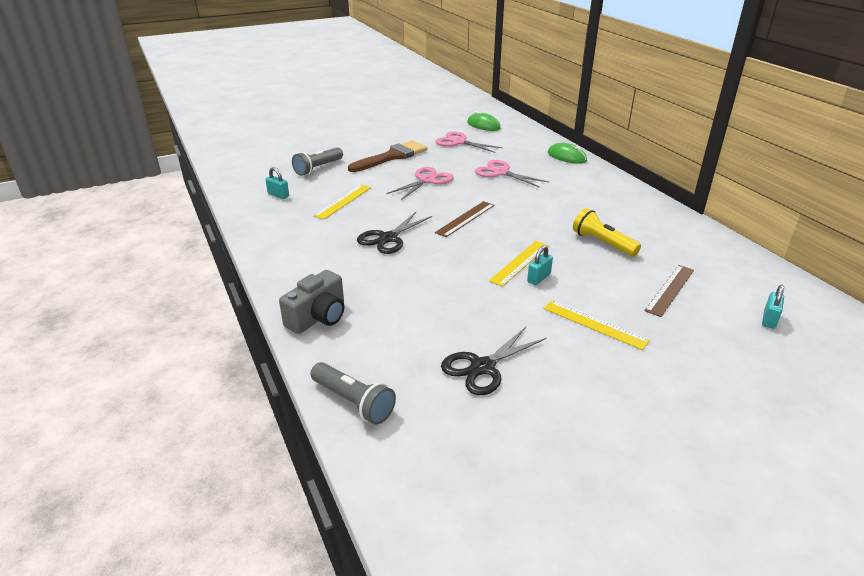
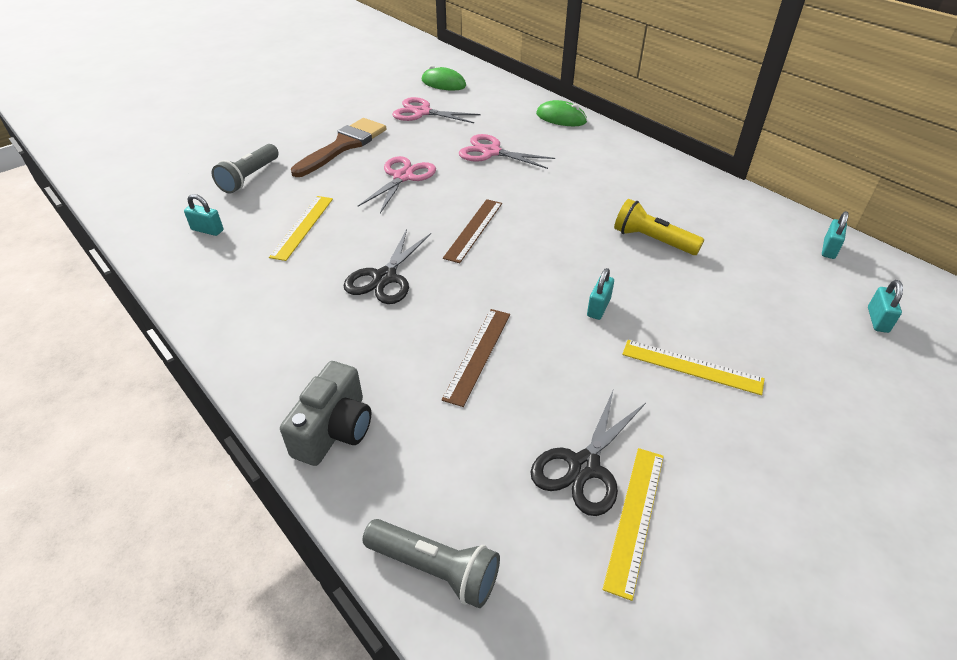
camera: 15 degrees left, 10 degrees up
yellow ruler [489,241,549,287] -> yellow ruler moved to [602,448,664,601]
brown ruler [644,265,694,317] -> brown ruler moved to [442,309,510,407]
none -> turquoise padlock [822,211,849,259]

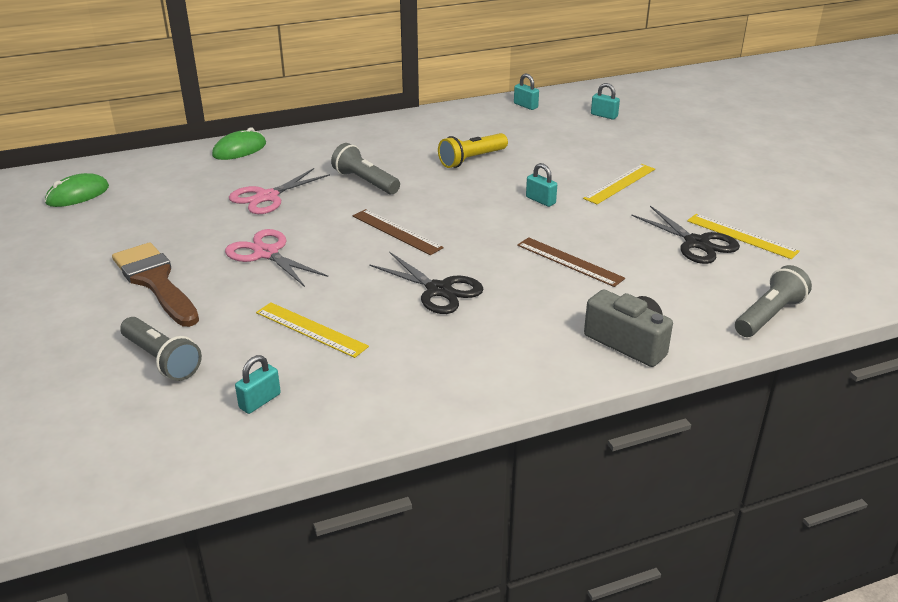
camera: 70 degrees left, 10 degrees down
pink scissors [392,97,480,123] -> none
none -> grey flashlight [331,143,400,194]

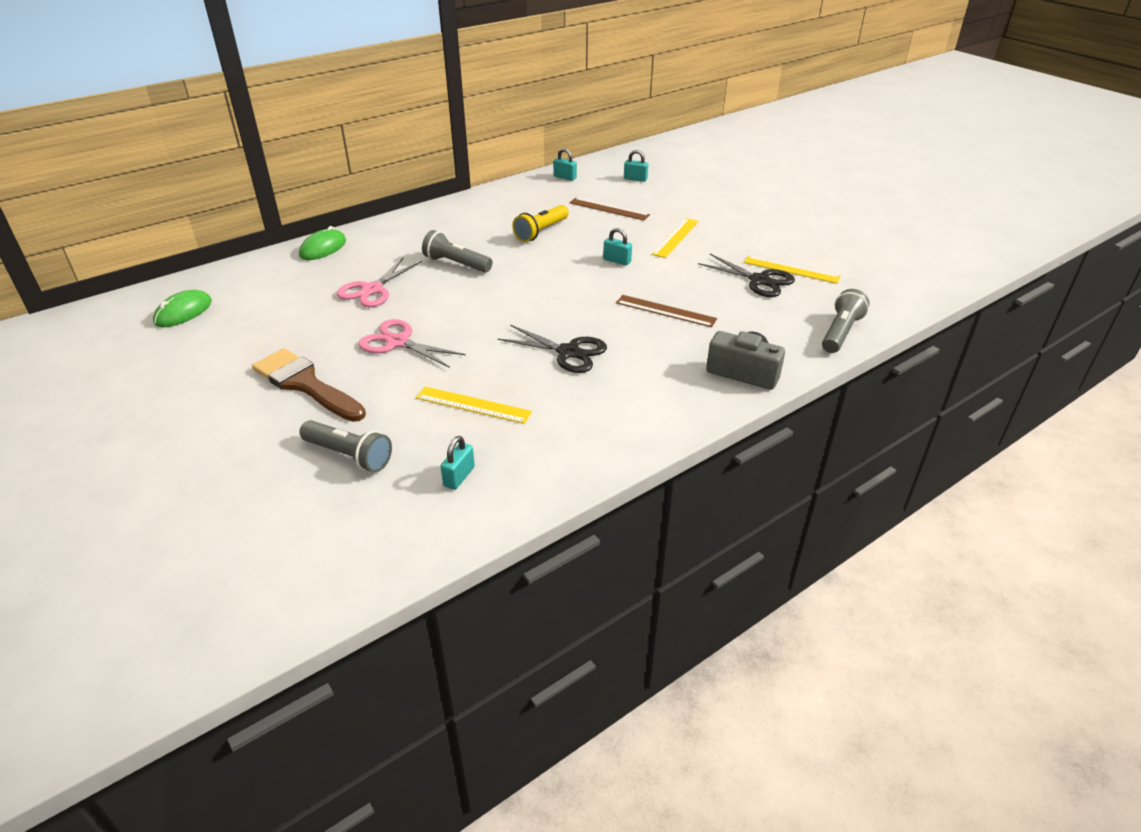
camera: 15 degrees left, 5 degrees up
brown ruler [353,209,444,255] -> brown ruler moved to [569,198,650,220]

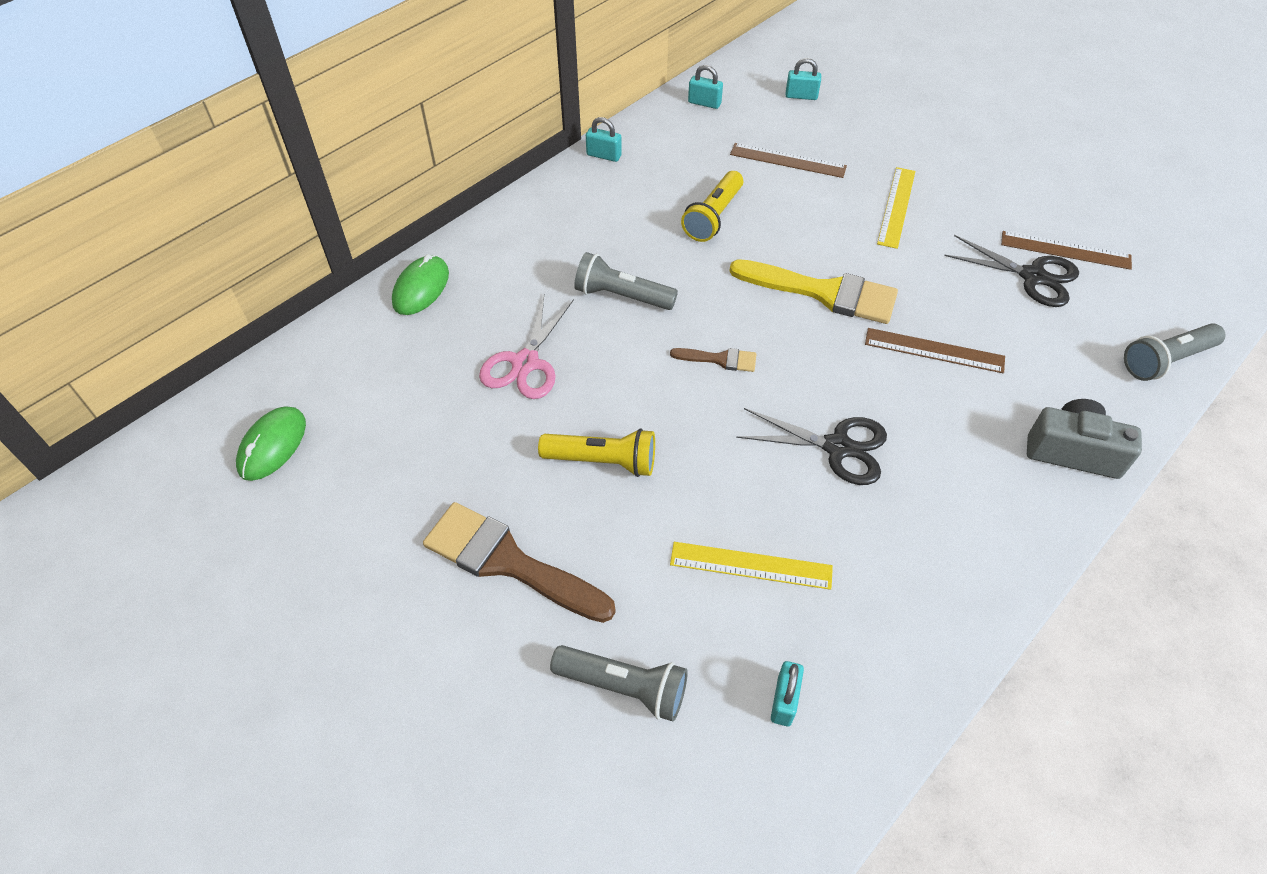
camera: 10 degrees left, 15 degrees up
pink scissors [358,319,466,368] -> yellow flashlight [538,428,655,477]
turquoise padlock [603,228,632,265] -> turquoise padlock moved to [586,117,622,162]
yellow ruler [744,255,841,284] -> brown ruler [1001,231,1132,270]
grey flashlight [822,289,869,353] -> grey flashlight turned 135 degrees counterclockwise [1124,323,1226,381]
none -> brown brush [670,348,756,372]
none -> yellow brush [729,259,898,324]

